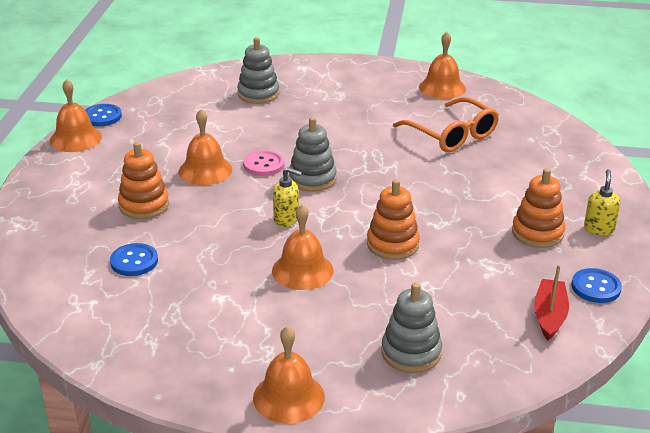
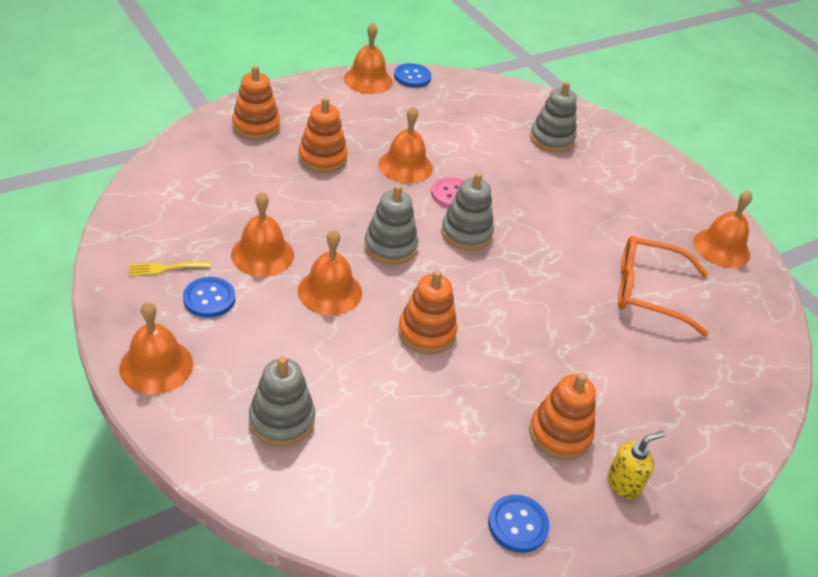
camera: 45 degrees right, 10 degrees up
blue button [110,243,158,276] -> blue button moved to [183,277,235,318]
yellow soap dispenser [273,167,302,227] -> grey stacking toy [364,184,418,265]
orange glasses [393,97,499,152] -> orange glasses turned 90 degrees clockwise [618,236,709,336]
red boat [534,265,569,340] -> none
none -> yellow fork [129,261,211,276]
none -> orange bell [231,192,294,277]
none -> orange stacking toy [232,65,280,140]

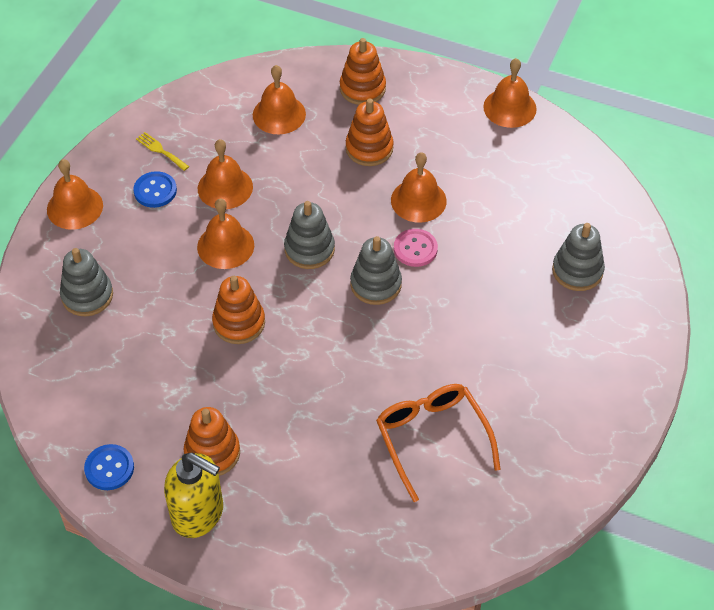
camera: 60 degrees right, 10 degrees up
blue button [394,63,431,88] -> none
yellow soap dispenser [608,431,665,499] -> yellow soap dispenser [164,453,223,538], size x1.78
orange bell [693,190,752,268] -> orange bell moved to [253,65,306,134]

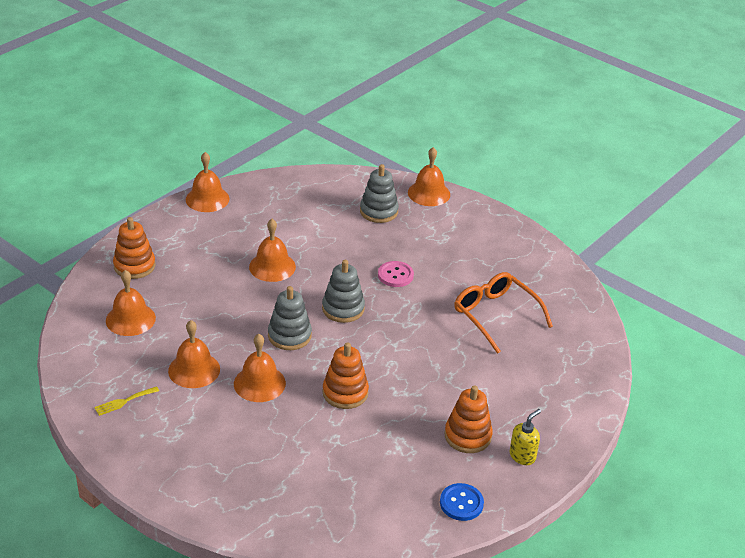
camera: 75 degrees left, 15 degrees down
orange bell [47,159,103,230] -> orange bell moved to [408,147,450,206]
grey stacking toy [60,248,113,316] -> none
blue button [133,171,177,208] -> none
yellow soap dispenser [164,453,223,538] -> yellow soap dispenser [510,409,541,465], size x0.56
orange stacking toy [346,98,394,166] -> none
orange glasses [376,384,500,502] -> orange glasses turned 60 degrees clockwise [454,272,553,354]
pink button [394,229,438,267] -> pink button moved to [378,261,414,287]

